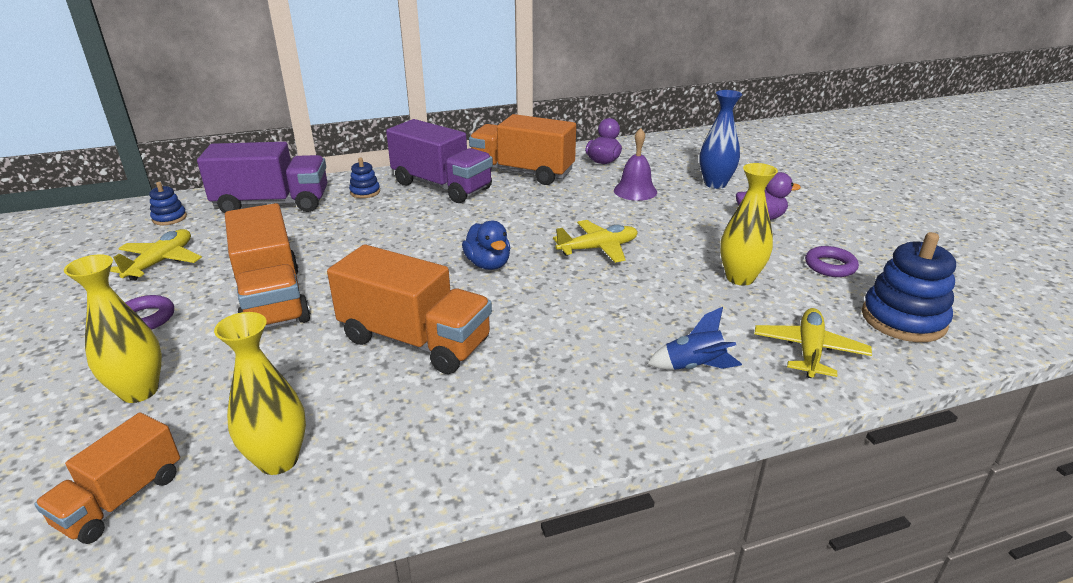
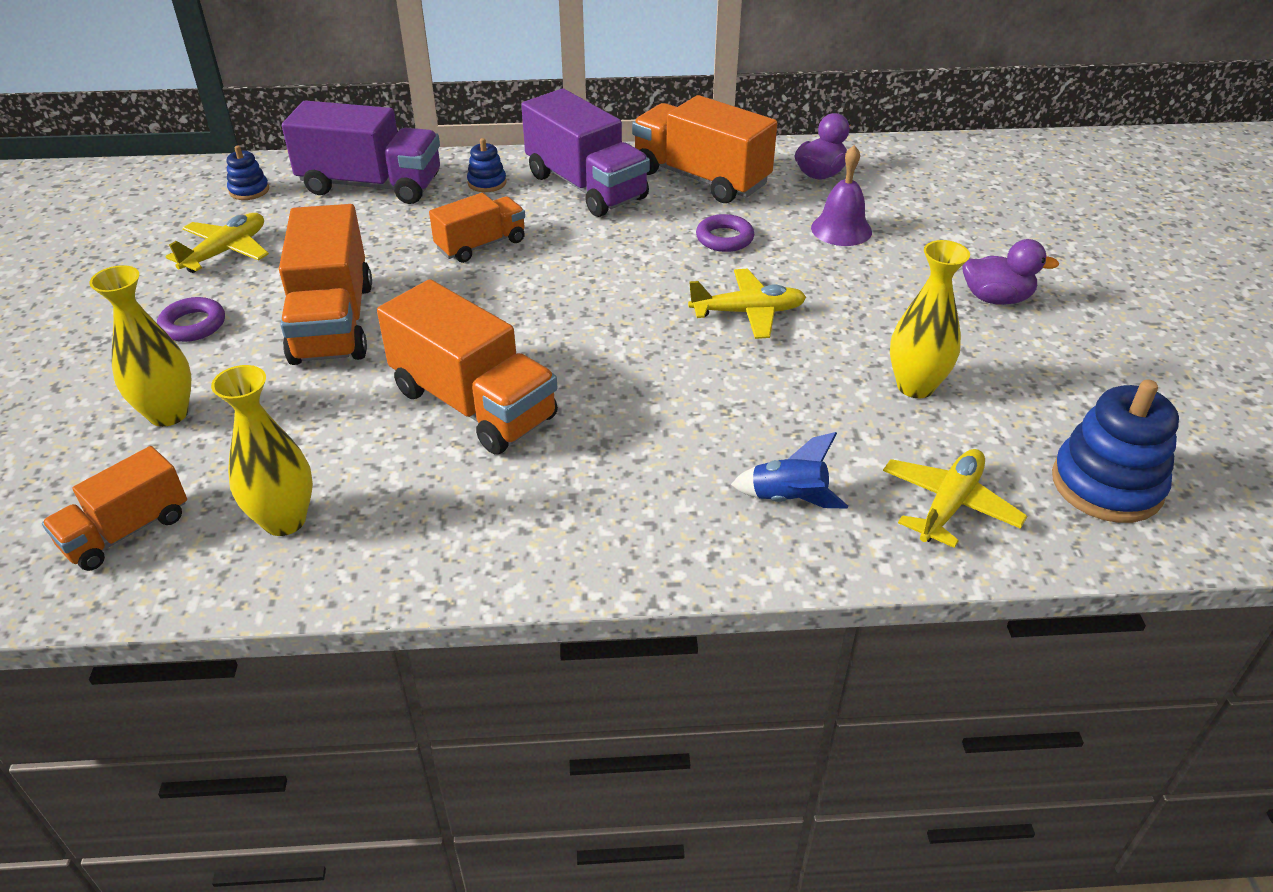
camera: 15 degrees right, 10 degrees up
blue duck [462,221,510,270] -> none
blue vase [699,90,742,189] -> none
purple ring [805,246,859,277] -> purple ring moved to [696,214,754,252]
none -> orange truck [429,193,525,263]

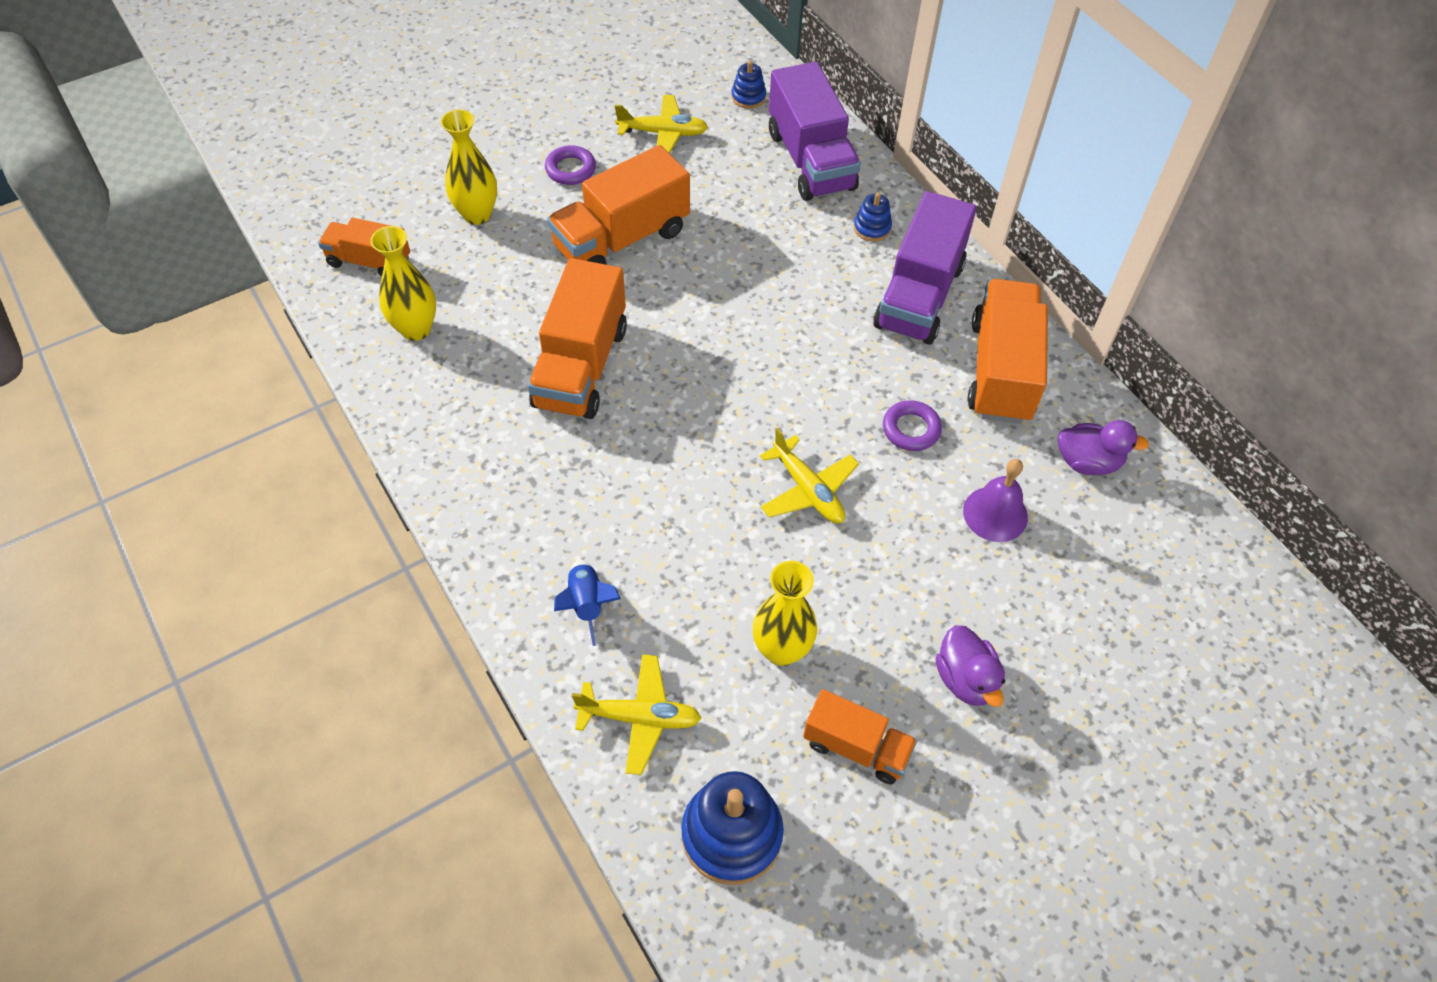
camera: 60 degrees right, 15 degrees up
orange truck [429,193,525,263] -> orange truck moved to [803,689,917,784]

